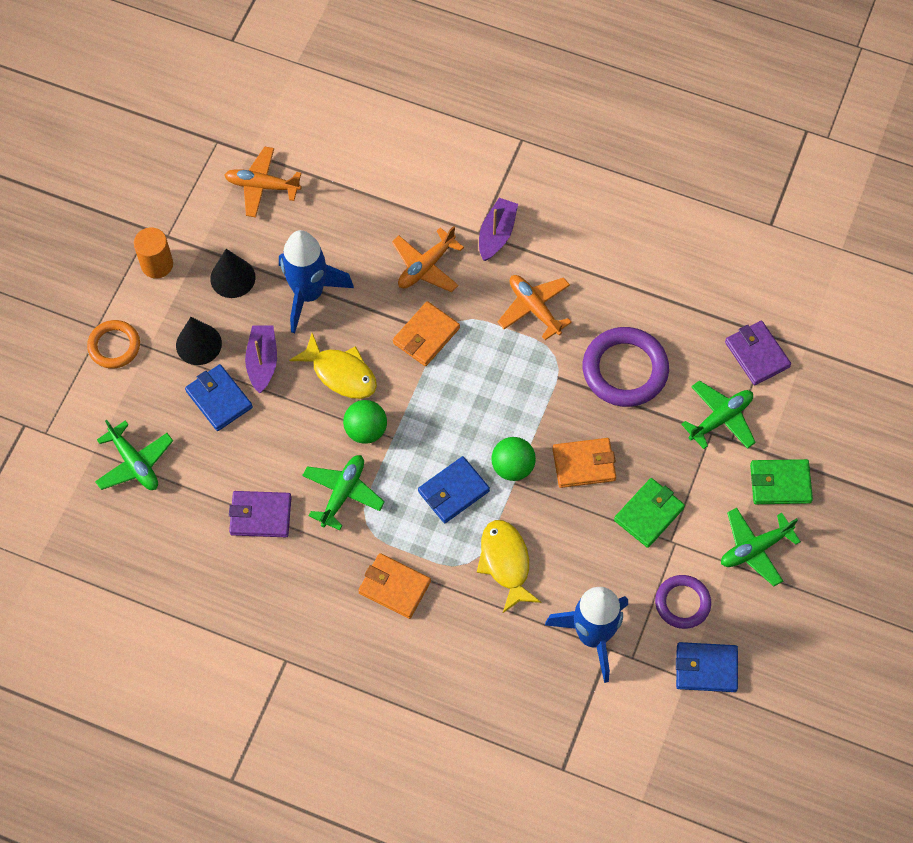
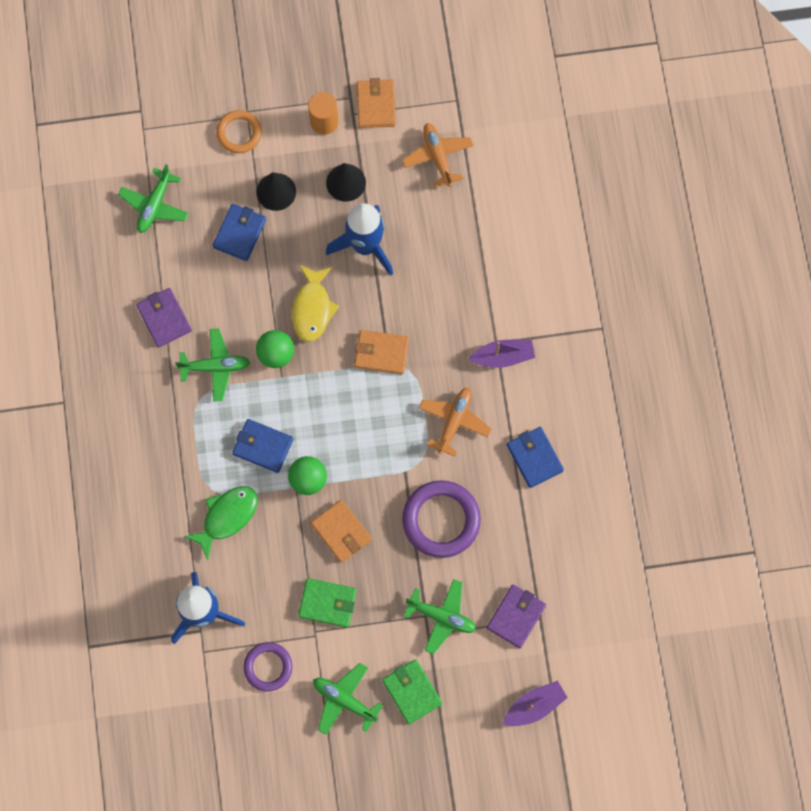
camera: 60 degrees right, 10 degrees up
purple boat [245,326,277,393] -> purple boat moved to [503,680,568,726]
orange wallet [358,553,431,619] -> orange wallet moved to [357,78,396,128]
orange plane [392,226,464,292] -> none
yellow fish [477,520,541,613] -> green fish [183,486,258,560]
blue wallet [676,642,738,692] -> blue wallet moved to [507,427,564,488]

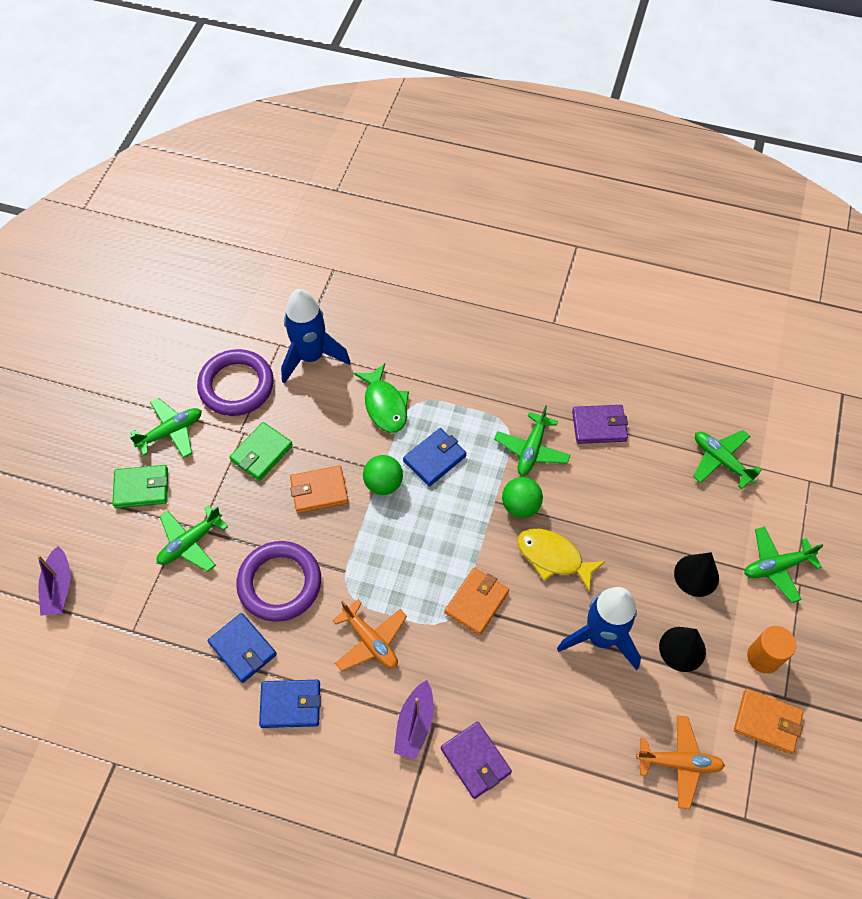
camera: 115 degrees right, 15 degrees down
blue wallet [213,204,266,261] -> blue wallet moved to [208,613,277,683]
orange ring [216,110,262,153] -> green plane [744,527,824,603]
purple ring [243,642,292,692] -> purple ring [197,349,274,416], size x1.63
purple wallet [487,584,546,649] -> purple wallet moved to [441,722,512,799]

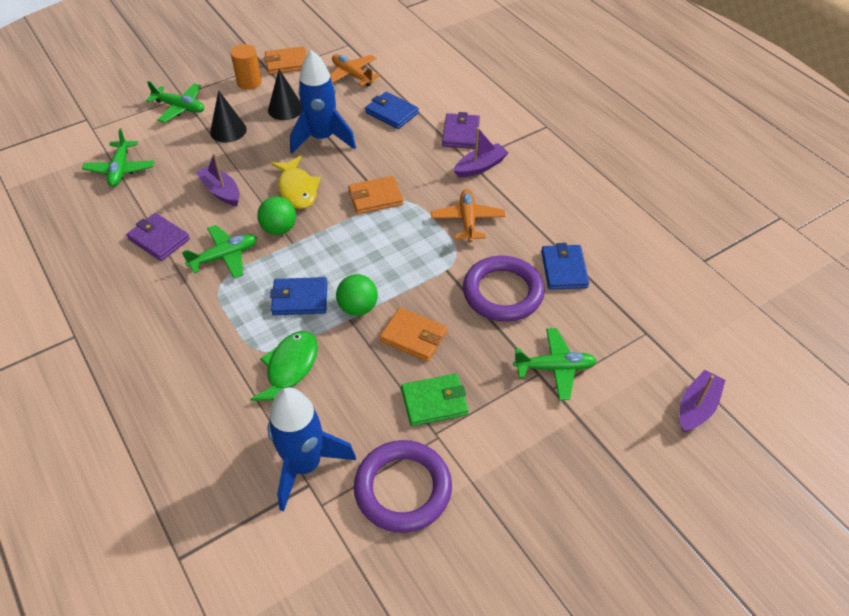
camera: 140 degrees left, 10 degrees down
green wallet [113,465,168,508] -> none
green plane [129,398,202,458] -> none
blue wallet [259,680,321,728] -> blue wallet moved to [365,92,419,129]
orange wallet [734,689,803,754] -> orange wallet turned 75 degrees counterclockwise [264,47,307,74]
none -> purple boat [196,153,240,206]

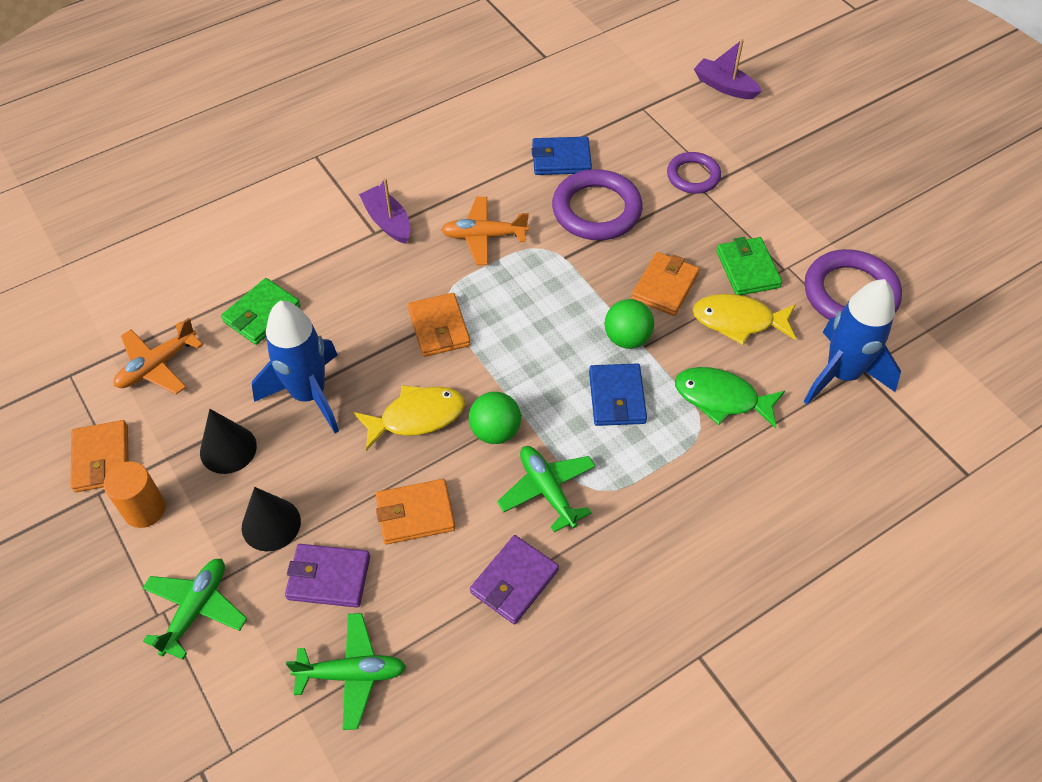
camera: 90 degrees left, 5 degrees up
purple boat [196,153,240,206] -> orange wallet [376,479,455,544]
blue wallet [365,92,419,129] -> green wallet [221,278,301,345]
purple wallet [442,112,480,149] -> purple wallet moved to [285,544,370,608]
green plane [513,328,597,400] -> purple ring [667,152,721,194]
none -> yellow fish [693,294,796,345]

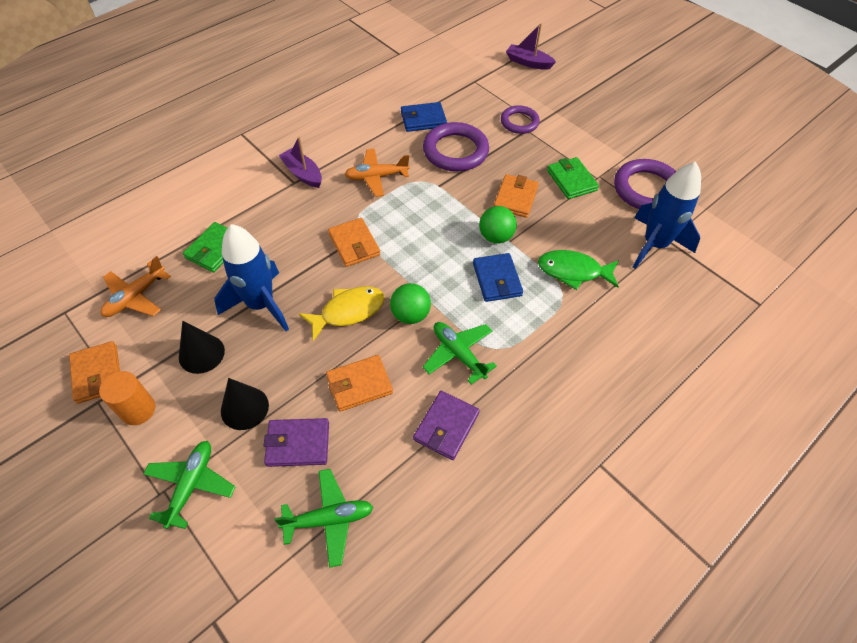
camera: 10 degrees left, 0 degrees up
yellow fish [693,294,796,345] -> none

